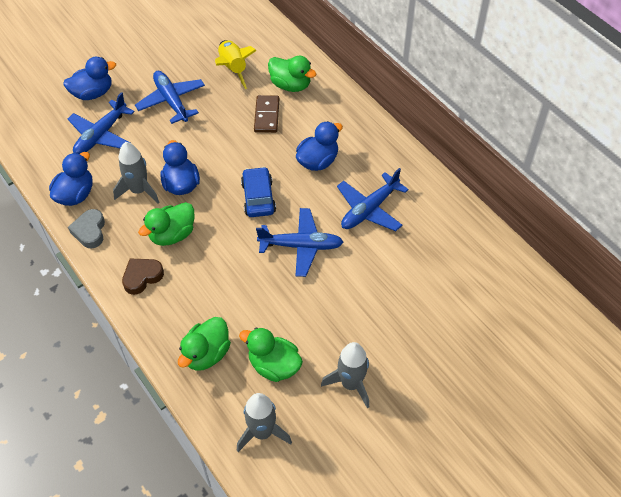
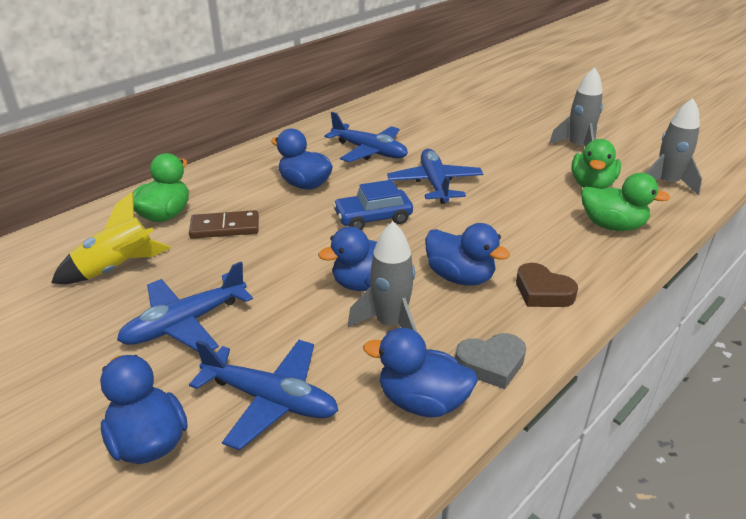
camera: 100 degrees left, 20 degrees down
green duck [138,202,194,246] -> blue duck [425,223,510,286]

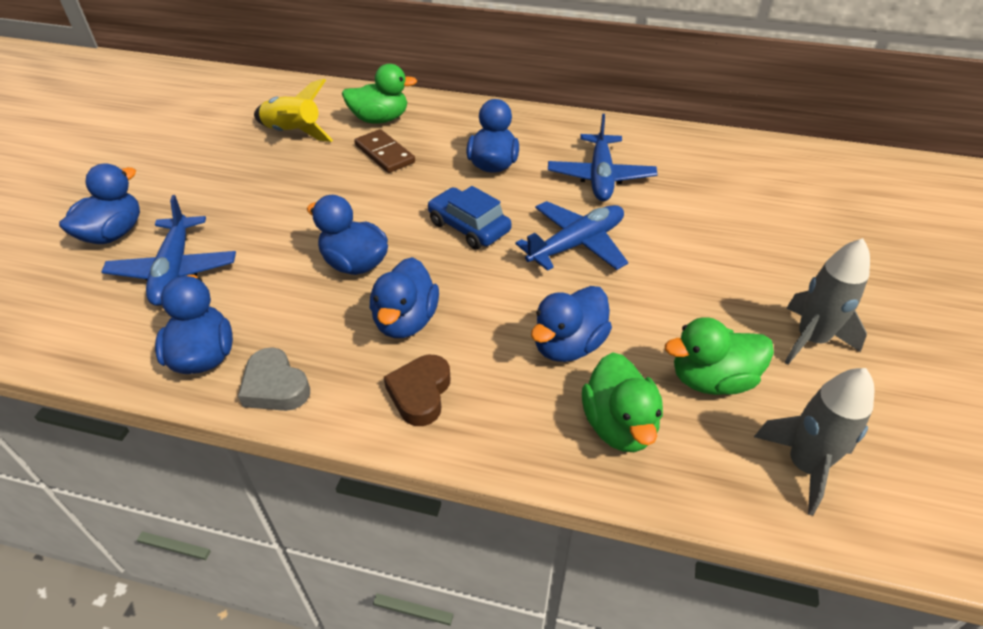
camera: 60 degrees right, 10 degrees up
blue plane [117,262,253,351] -> none
grey rocket [348,222,417,332] -> none
none -> blue duck [531,286,612,362]

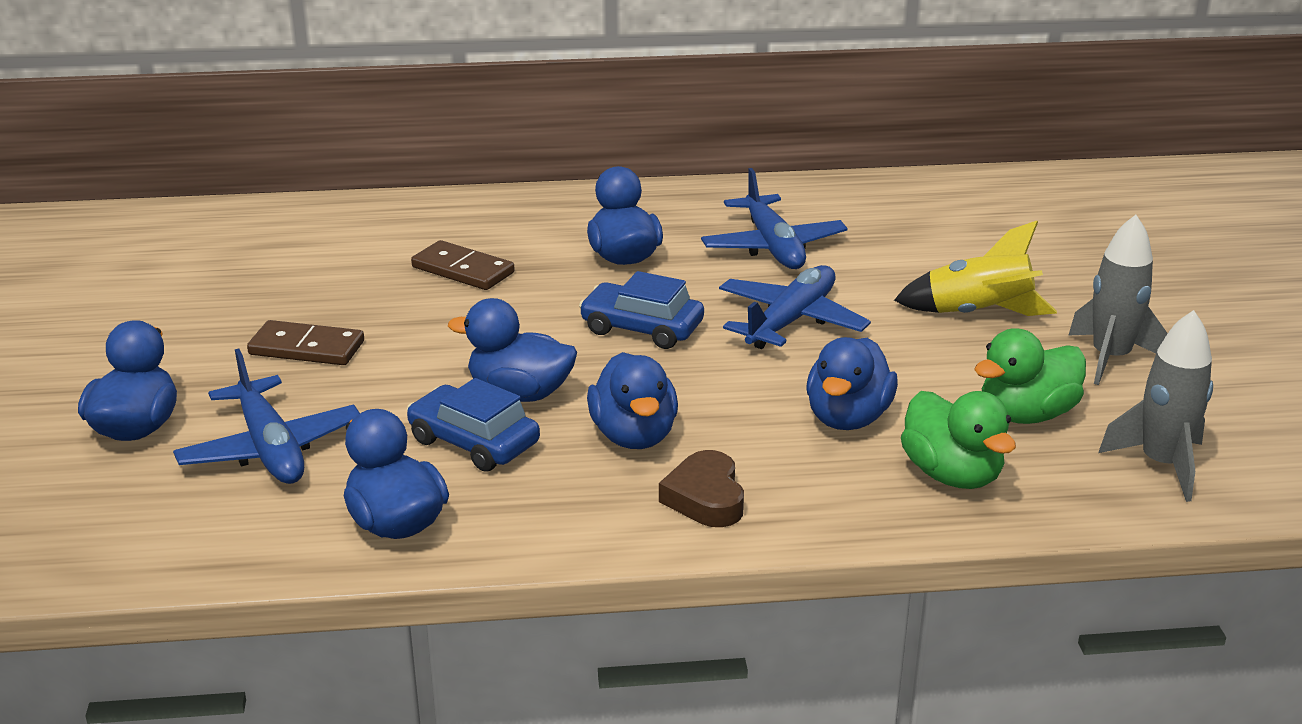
camera: 20 degrees left, 15 degrees down
grey heart [238,347,310,411] -> none
yellow rocket [254,79,333,142] -> yellow rocket moved to [894,221,1057,316]
green duck [342,64,417,124] -> none
none -> brown domino [247,320,364,365]
none -> blue car [407,378,540,472]

